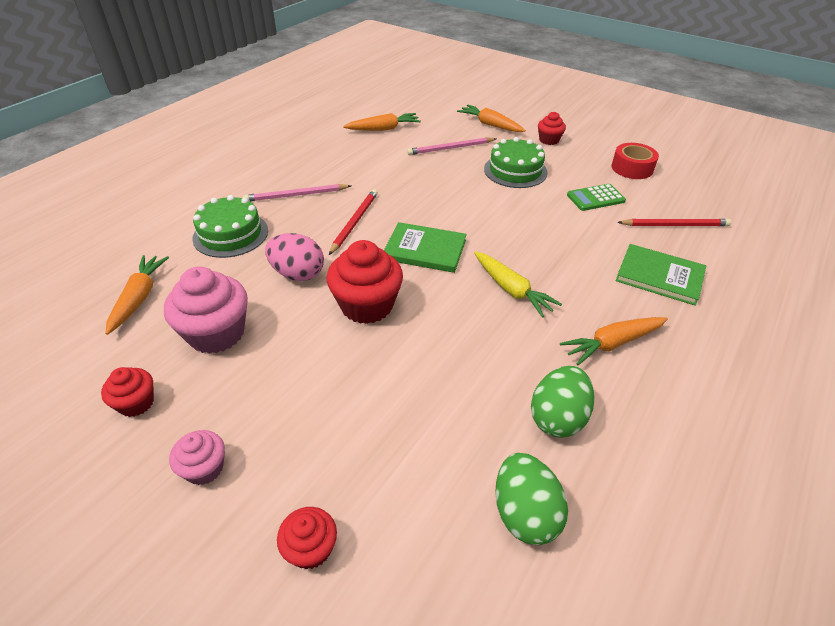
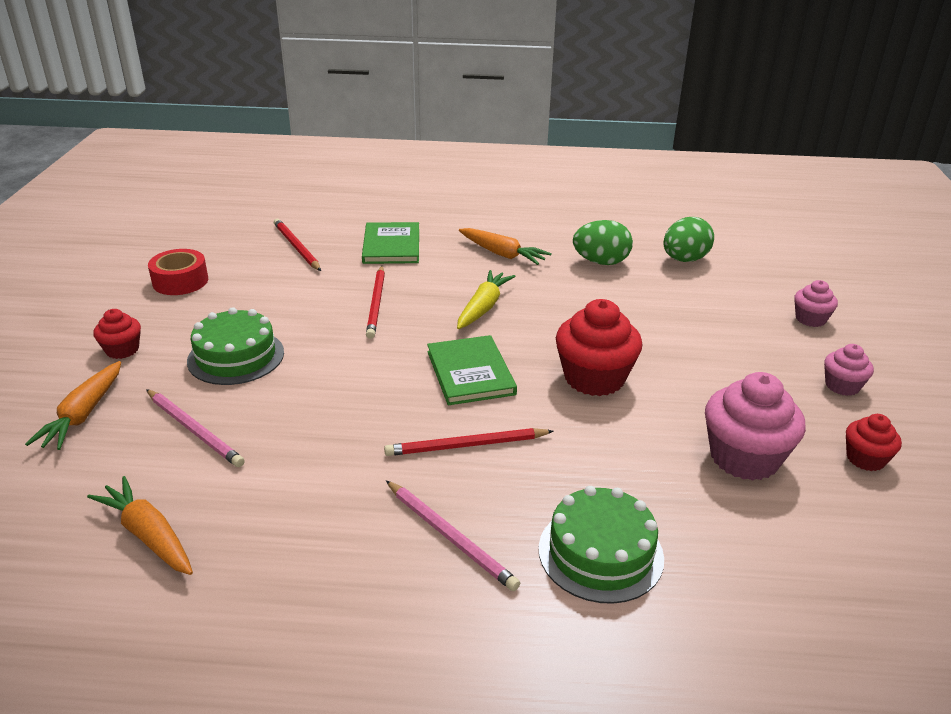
camera: 120 degrees left, 10 degrees down
orange carrot [105,255,169,335] -> none
pink egg [265,233,324,281] -> none
red cupcake [277,507,337,569] -> pink cupcake [794,280,838,327]
green calculator [567,184,626,211] -> none
none -> red pencil [366,266,385,339]

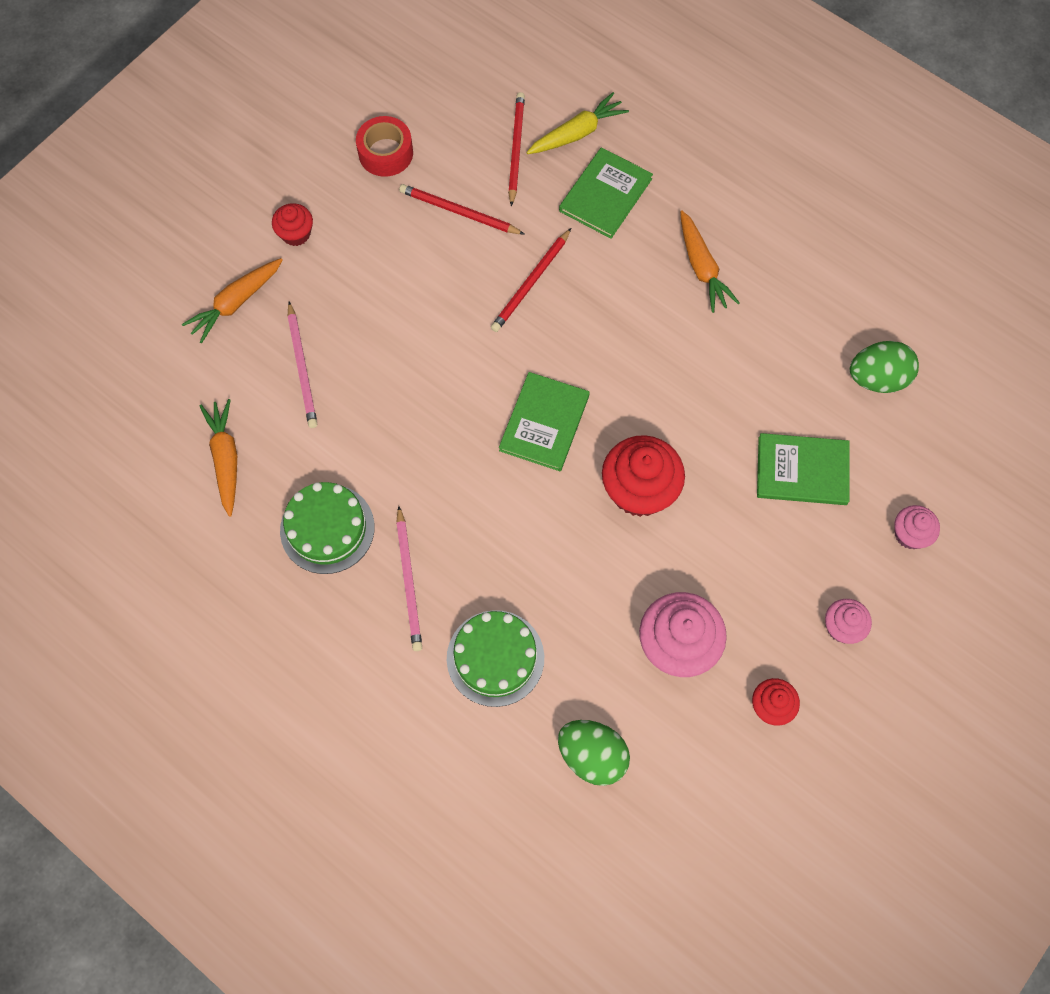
camera: 35 degrees right, 35 degrees up
green cake [187,307,284,385] -> green cake moved to [280,482,375,574]
red pencil [384,428,554,456] -> red pencil moved to [399,184,524,234]
yellow carrot [457,270,516,329] -> yellow carrot moved to [527,92,629,154]
green egg [573,220,633,265] -> green egg moved to [558,720,630,786]
none -> green book [757,433,850,505]

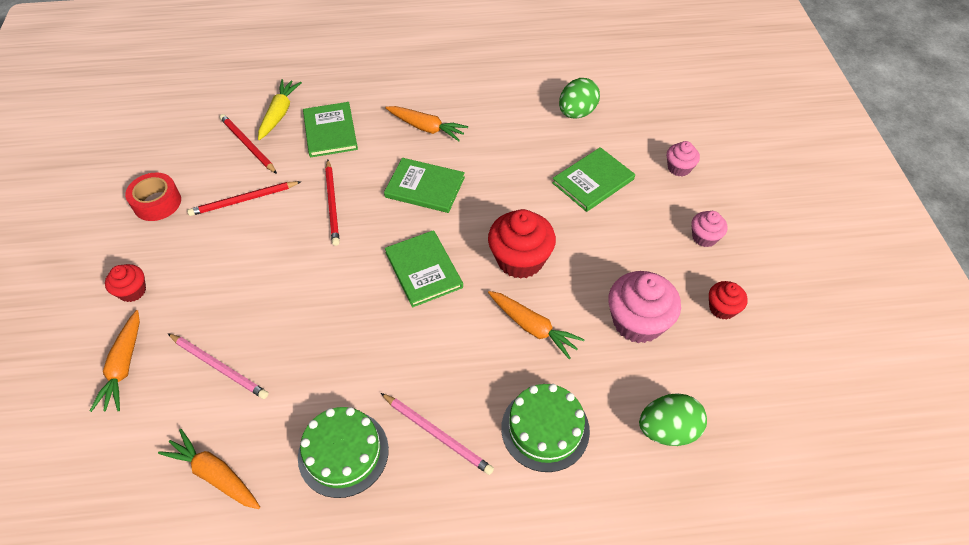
camera: 45 degrees left, 15 degrees down
none -> green book [384,158,465,213]
none -> orange carrot [488,291,585,359]

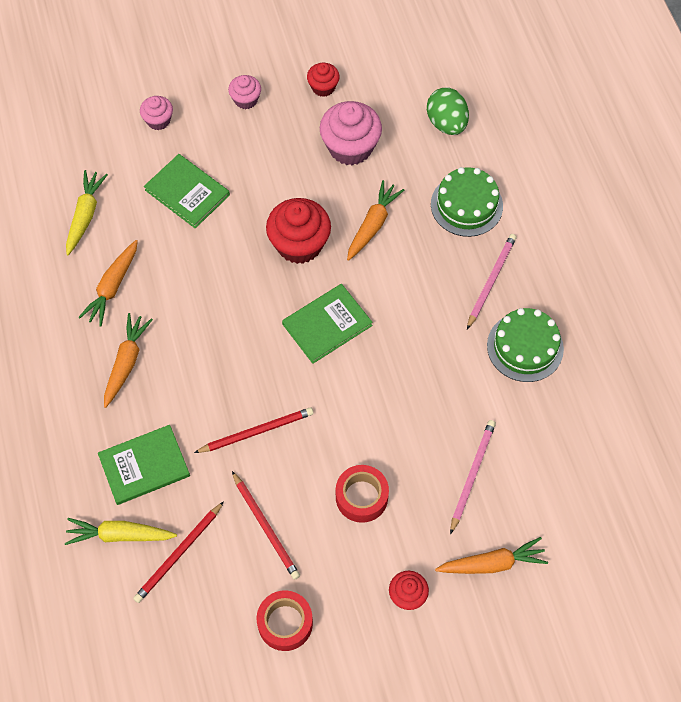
camera: 100 degrees left, 10 degrees up
orange carrot [158,429,260,509] -> orange carrot moved to [78,240,138,327]
green book [384,158,465,213] -> none
green egg [559,78,600,119] -> yellow carrot [66,170,108,255]
none -> red tape [336,465,389,523]

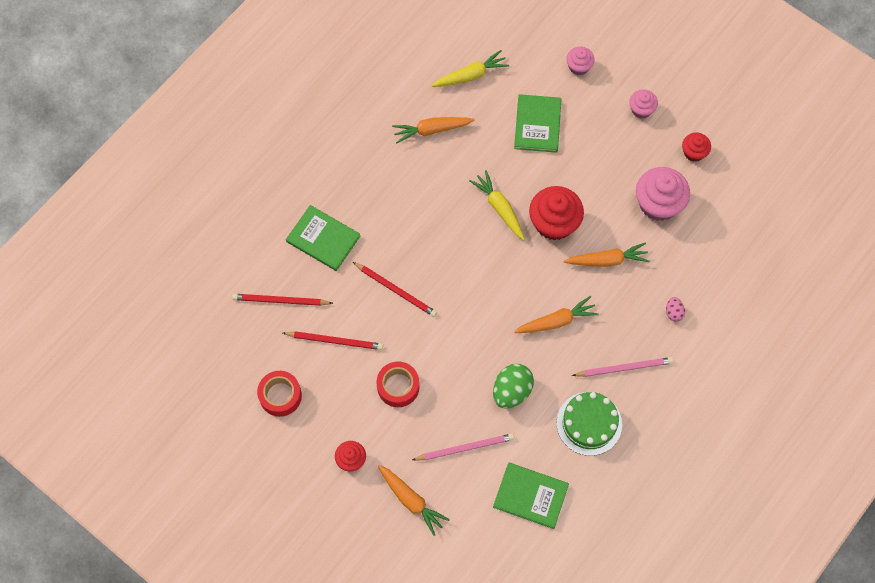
camera: 55 degrees right, 5 degrees up
yellow carrot [65,518,177,545] -> yellow carrot moved to [469,170,525,240]
orange carrot [104,313,153,408] -> orange carrot moved to [514,296,599,333]
red pencil [232,471,300,580] -> red pencil turned 105 degrees counterclockwise [283,331,383,350]
green book [282,284,373,364] -> green book moved to [493,462,569,529]
green egg [427,88,469,135] -> green egg moved to [493,364,534,409]
green cake [431,167,503,237] -> pink egg [666,297,685,322]

